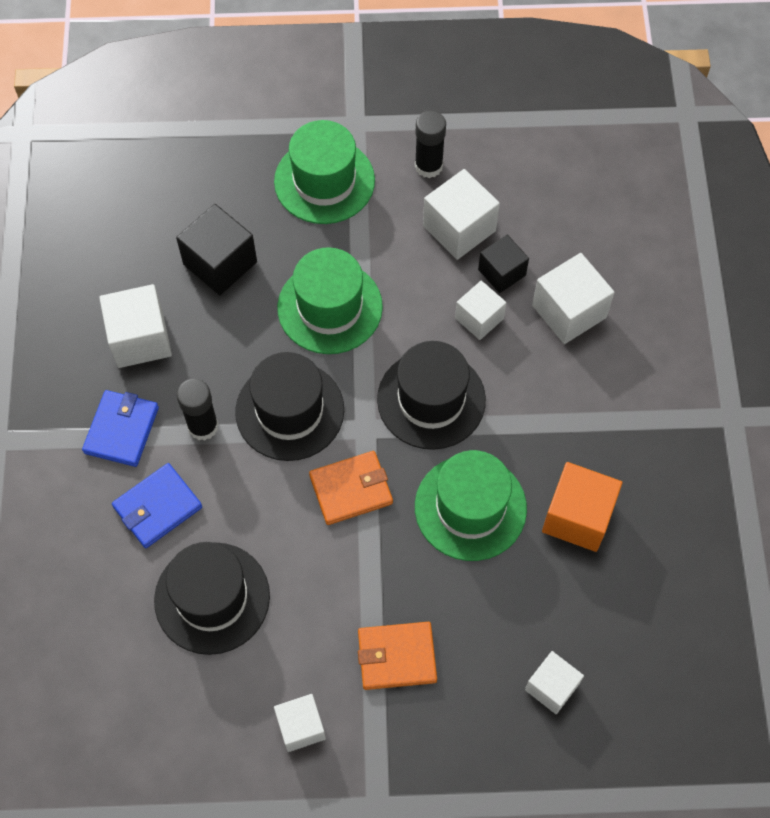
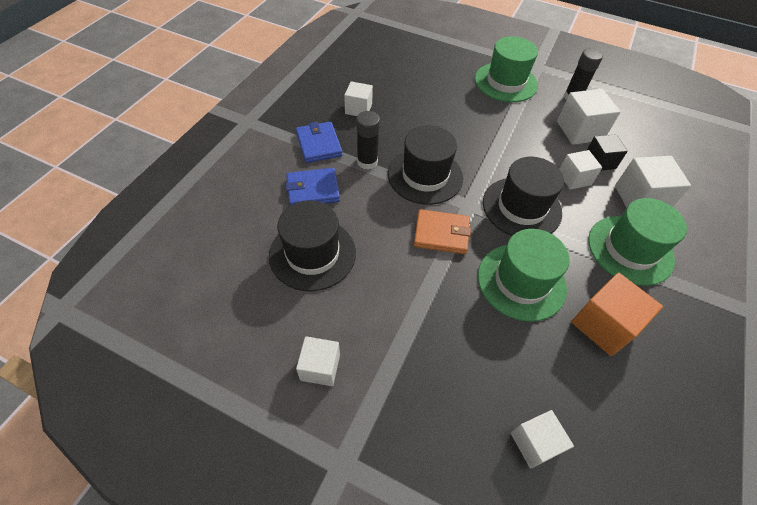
camera: 25 degrees right, 10 degrees down
blue wallet [82,390,159,467] -> blue wallet turned 60 degrees counterclockwise [296,122,343,163]
white cube [99,284,172,368] -> white cube [344,81,373,116], size x0.65
black cube [176,204,257,295] -> none
green hat [277,247,383,354] -> green hat moved to [588,198,687,286]
orange wallet [358,622,437,690] -> none

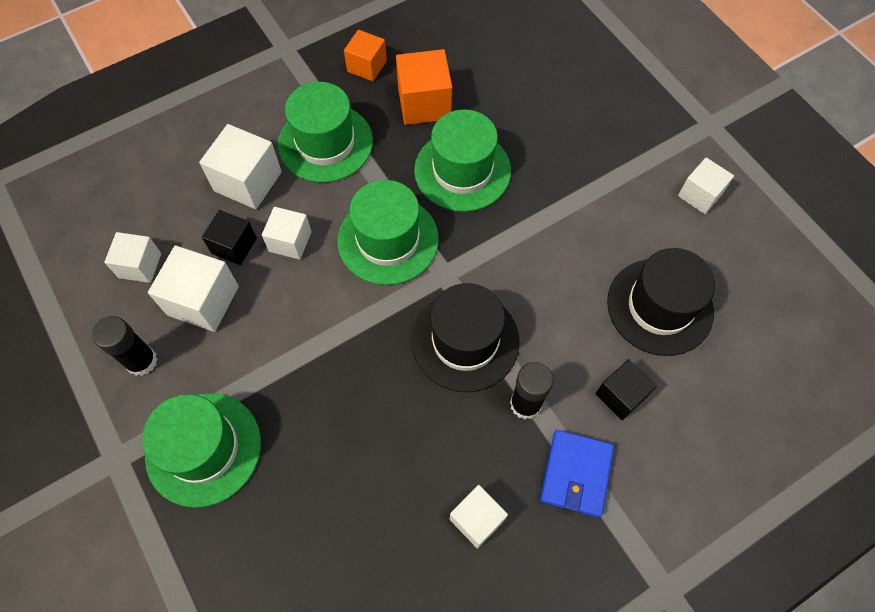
camera: 145 degrees left, 10 degrees up
blue wallet [286,168,340,206] -> black cube [596,359,657,420]
orange wallet [414,209,471,254] -> none
black hat [483,157,564,236] -> green hat [337,180,439,285]
white cube [511,410,574,469] -> white cube moved to [104,232,161,283]
none -> orange cube [344,30,387,82]

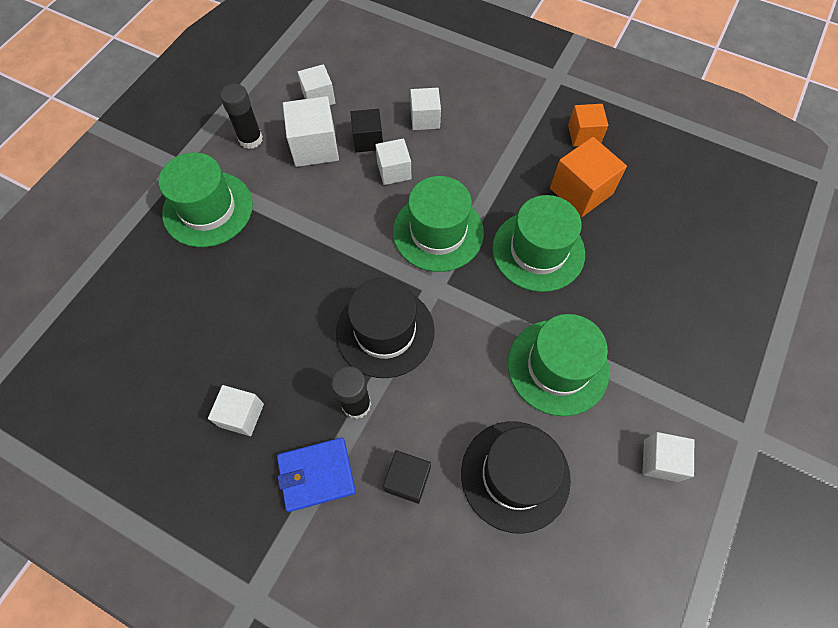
camera: 60 degrees right, 0 degrees up
white cube [199,124,282,209] -> white cube [410,88,441,130], size x0.65
green hat [278,82,373,183] -> green hat moved to [508,314,610,416]

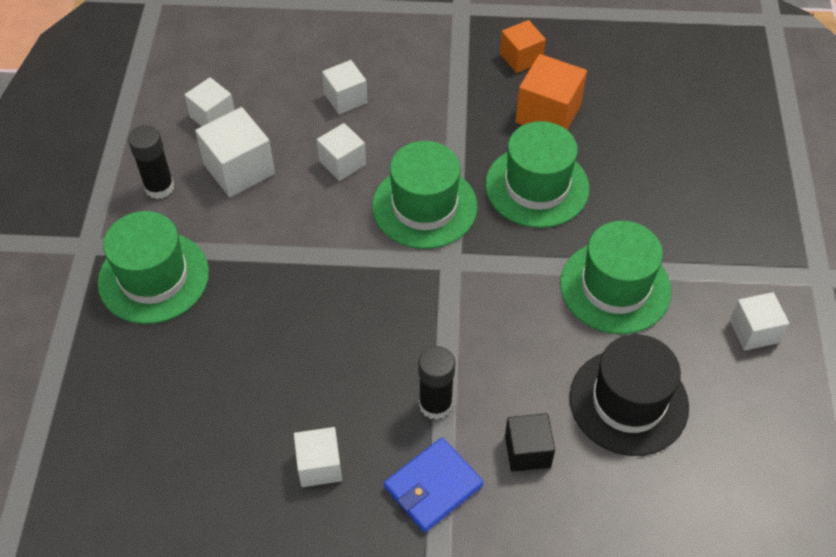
camera: 25 degrees left, 10 degrees down
black hat [336,278,435,378] -> none
black cube [350,109,383,153] -> none

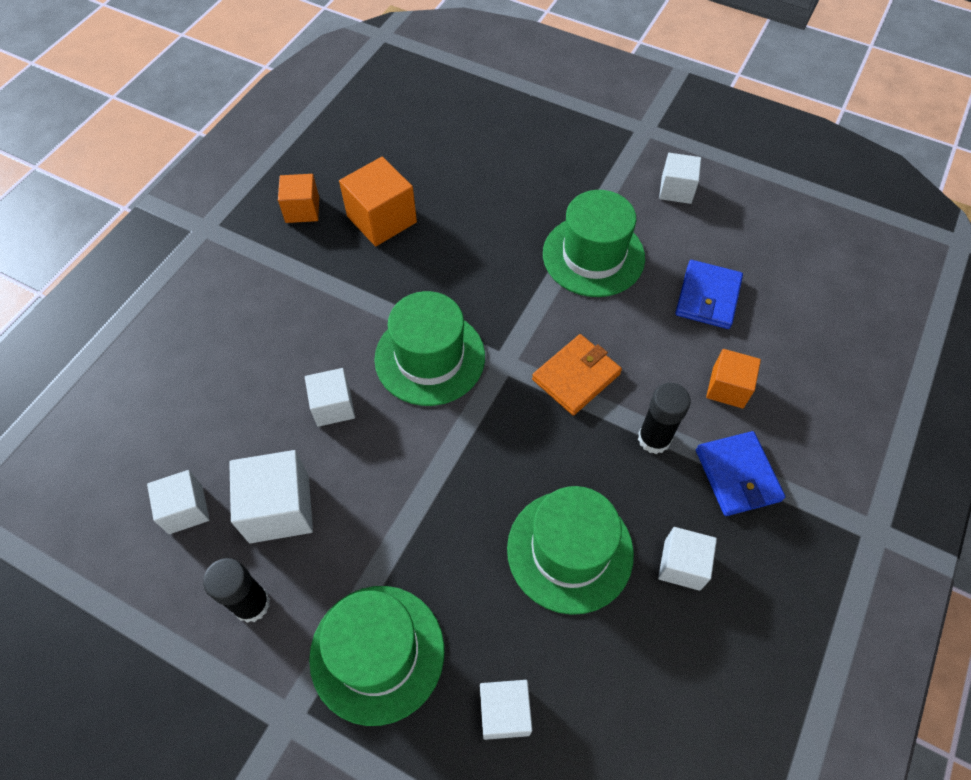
camera: 65 degrees left, 5 degrees up
white cube [322,60,367,114] -> white cube moved to [480,680,532,740]
green hat [485,121,589,228] -> green hat moved to [507,486,634,615]
black cube [505,413,555,472] -> orange cube [706,349,761,409]
black hat [569,334,689,456] -> blue wallet [675,260,743,329]
none -> orange wallet [532,334,622,415]

